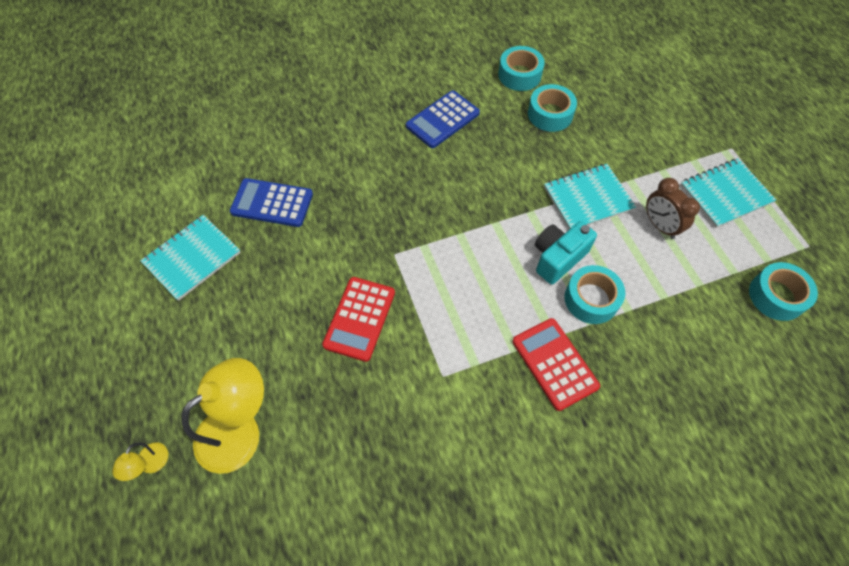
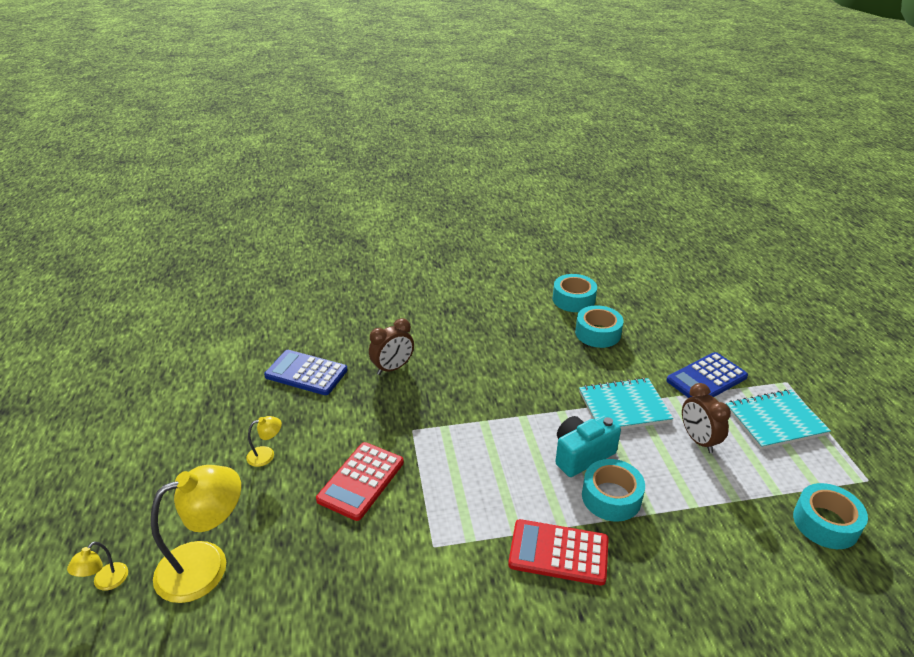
camera: 10 degrees right, 25 degrees down
turquoise notebook [140,215,241,301] -> none
blue calculator [406,90,480,148] -> blue calculator moved to [666,352,748,398]
red calculator [512,318,600,411] -> red calculator turned 60 degrees counterclockwise [508,519,609,586]
none -> yellow lamp [246,416,282,467]
none -> brown clock [369,318,414,375]

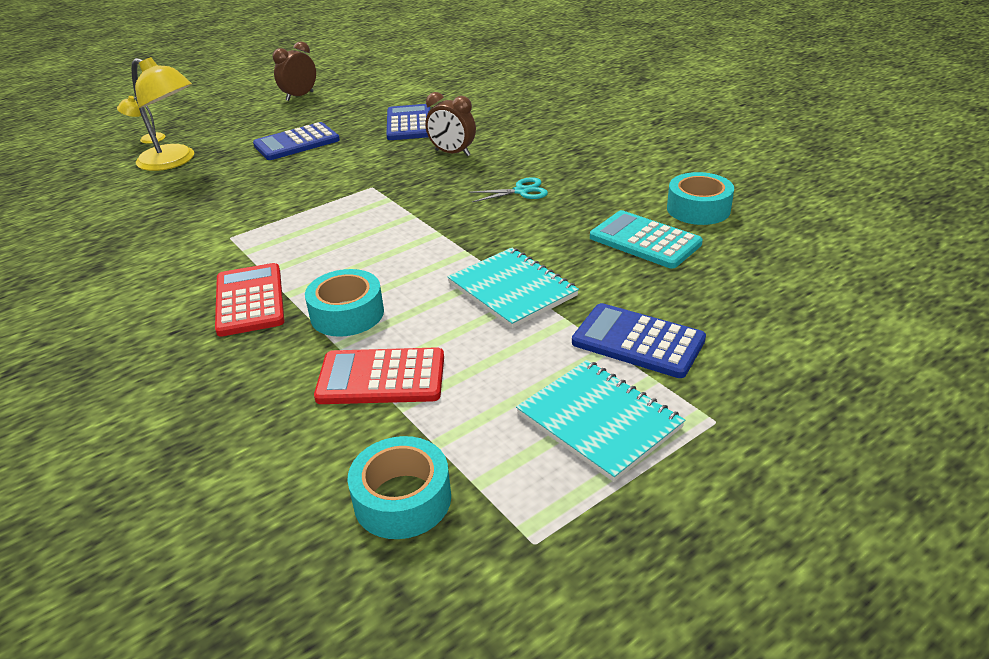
camera: 65 degrees right, 0 degrees up
yellow lamp [246,416,282,467] -> blue calculator [253,122,340,160]
red calculator [316,442,404,521] -> red calculator moved to [314,347,444,404]
turquoise camera [555,415,621,477] -> none
turquoise tape [575,305,624,348] -> turquoise calculator [590,210,703,269]
brown clock [682,383,731,453] -> brown clock moved to [273,41,316,101]
none -> turquoise scissors [468,177,548,202]

